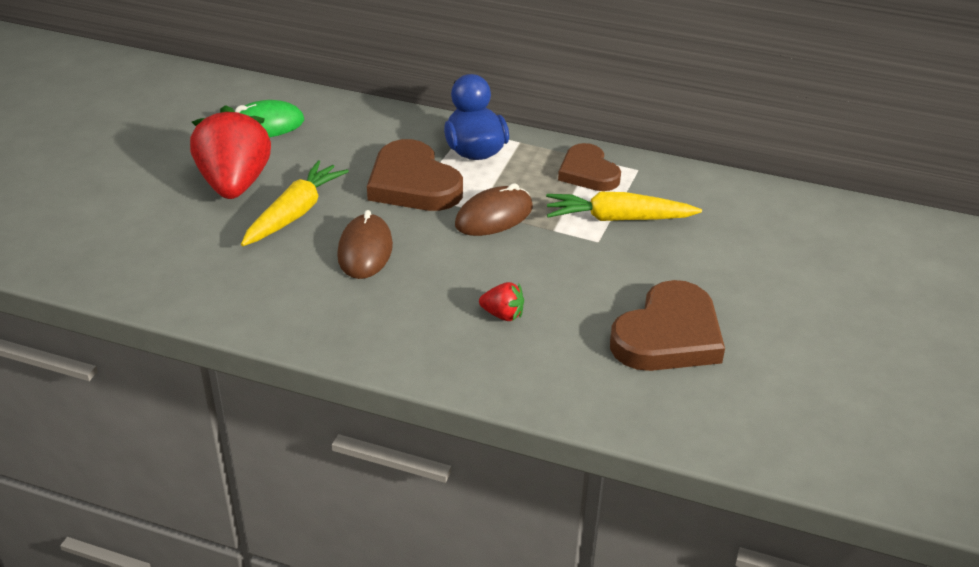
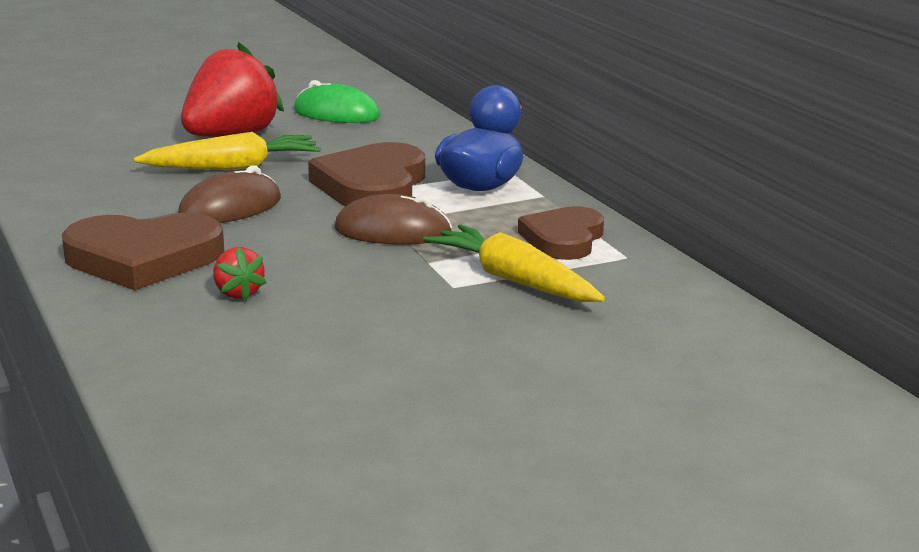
camera: 45 degrees right, 15 degrees down
brown heart [610,280,725,371] -> brown heart moved to [62,213,225,290]

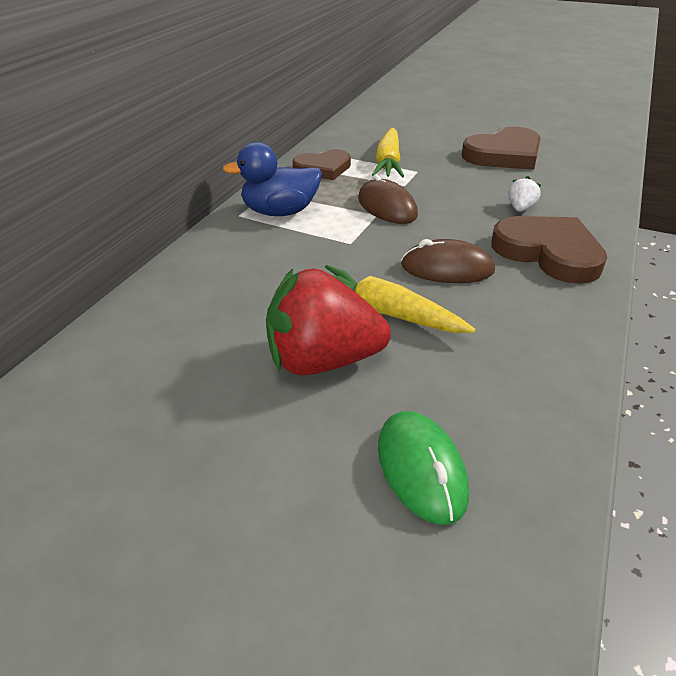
camera: 130 degrees left, 15 degrees up
red strawberry [213,247,267,300] -> white strawberry [508,176,541,212]
green mouse [294,80,380,123] -> green mouse moved to [378,411,469,525]
brown heart [308,142,425,207] -> brown heart moved to [462,127,541,170]

